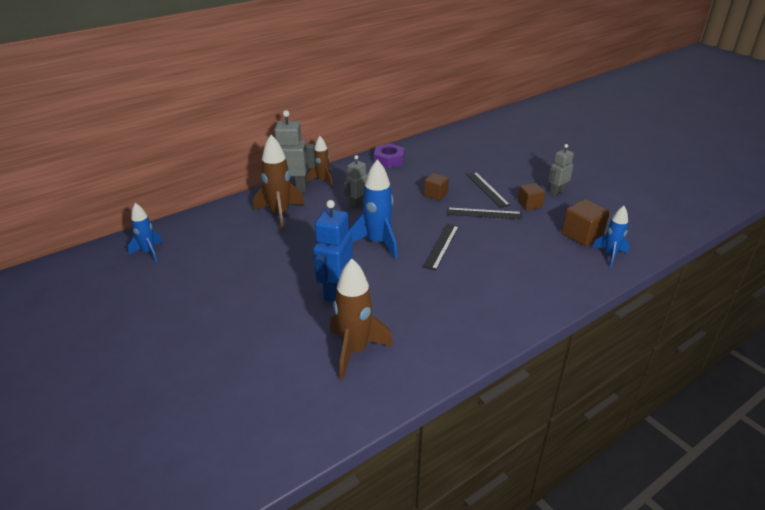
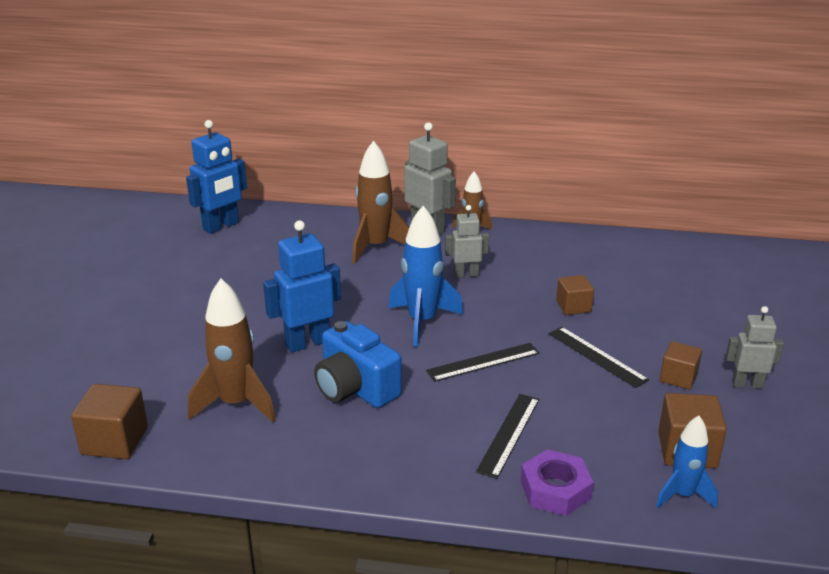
camera: 45 degrees right, 5 degrees down
blue rocket [128,203,163,262] -> blue robot [186,120,247,234]
purple nut [374,143,404,168] -> purple nut moved to [521,449,593,516]
black ruler [466,172,510,208] -> black ruler moved to [476,394,539,479]
none -> brown cube [71,384,148,459]
none -> blue camera [314,321,402,408]

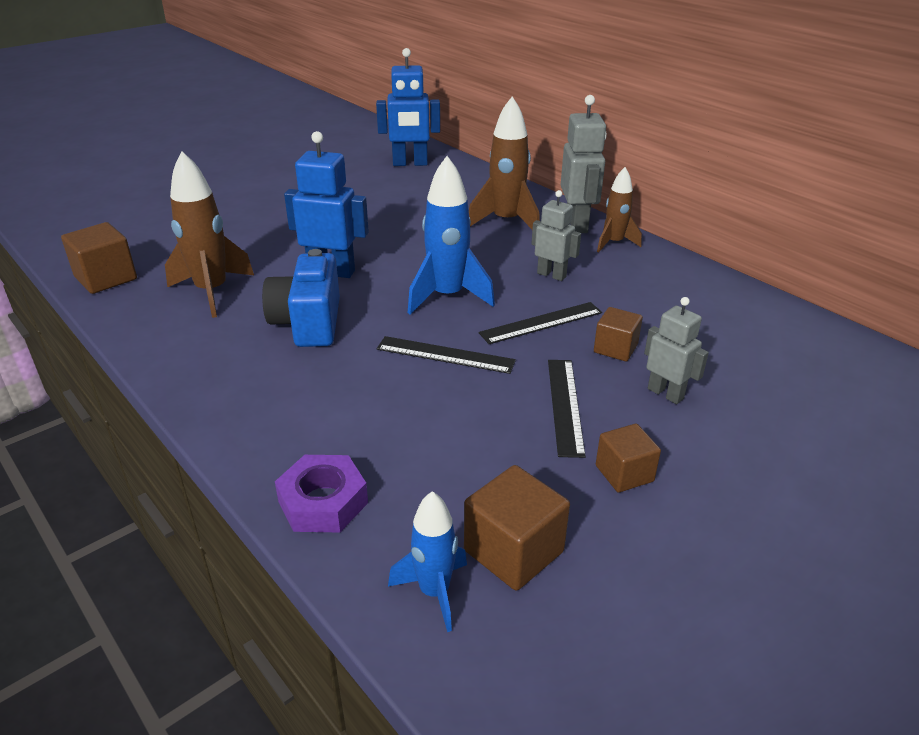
camera: 40 degrees right, 5 degrees up
black ruler [476,394,539,479] -> black ruler moved to [479,302,602,344]
grey robot [726,306,784,388] -> grey robot moved to [644,297,709,404]

